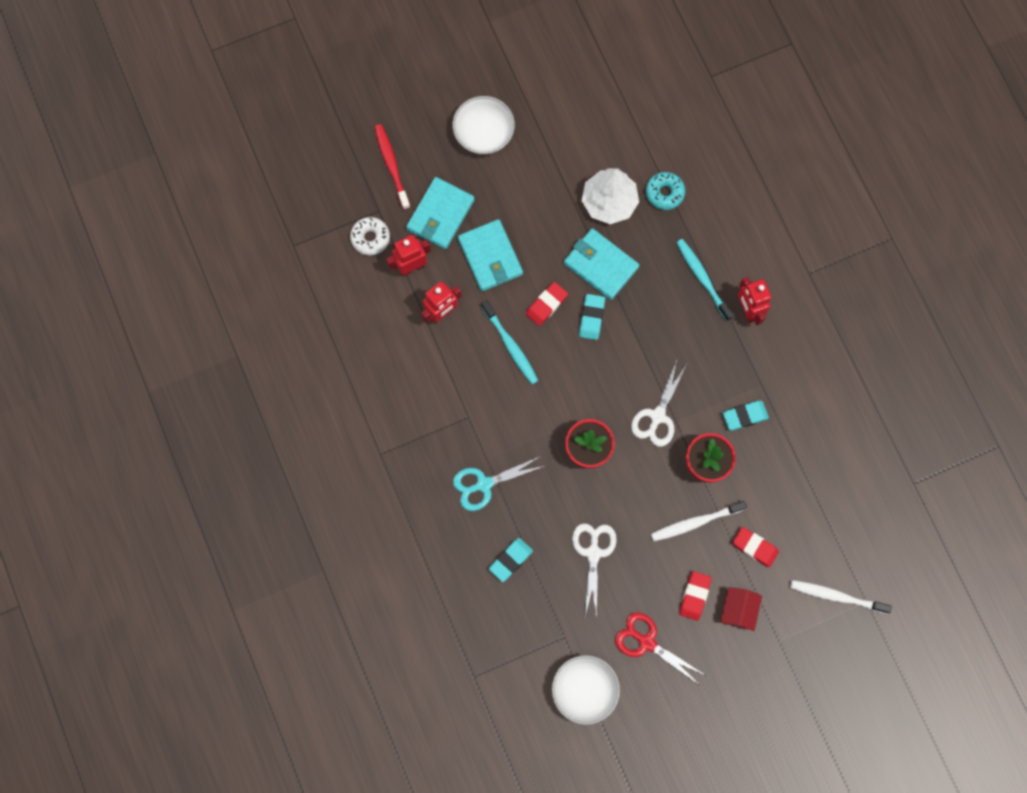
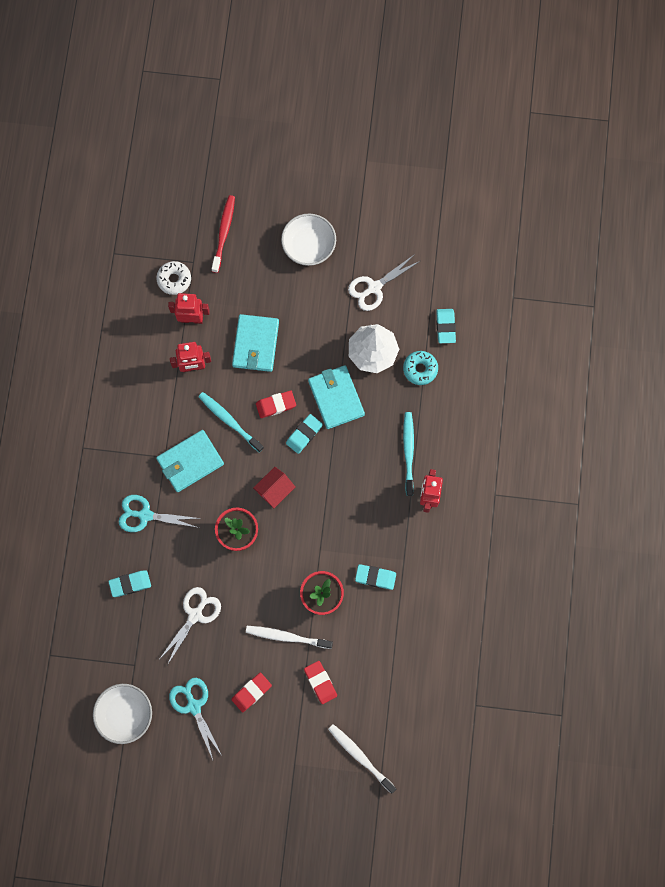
camera: 30 degrees right, 0 degrees up
turquoise wallet [406,177,475,249] -> turquoise wallet moved to [156,430,224,492]
turquoise toothbrush [481,300,539,385] -> turquoise toothbrush turned 135 degrees clockwise [198,392,264,453]
red scissors [615,612,705,684] -> turquoise scissors [169,678,222,760]
white scissors [631,360,688,447] -> white scissors moved to [348,254,420,311]
red house [721,587,762,631] -> red house moved to [253,467,295,508]
none -> turquoise eraser [436,309,456,343]

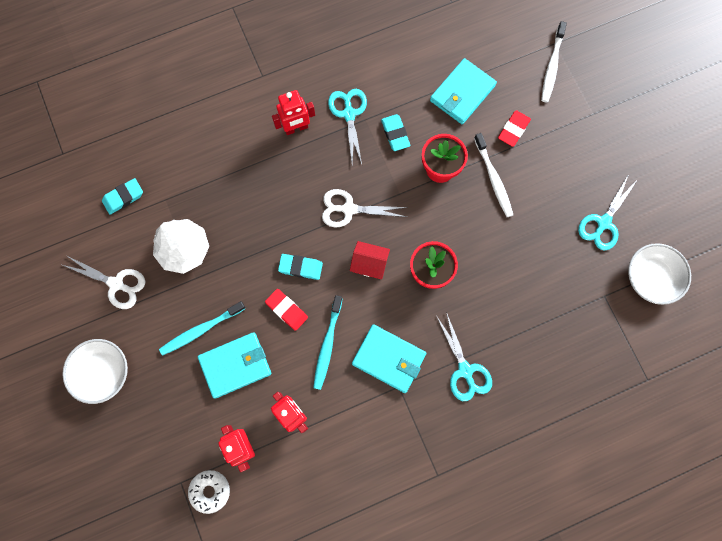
camera: 120 degrees left, 0 degrees up
turquoise eraser [108,570,151,597] -> none
white scissors [160,587,221,665] -> white scissors moved to [322,189,408,228]
red toothbrush [212,195,235,273] -> none
red eraser [231,673,272,712] -> none
turquoise wallet [308,365,365,429] -> turquoise wallet moved to [430,58,497,124]
turquoise donut [403,351,438,385] -> none
turquoise toothbrush [403,412,414,496] -> turquoise toothbrush moved to [159,301,246,356]
none -> turquoise scissors [328,89,367,164]

